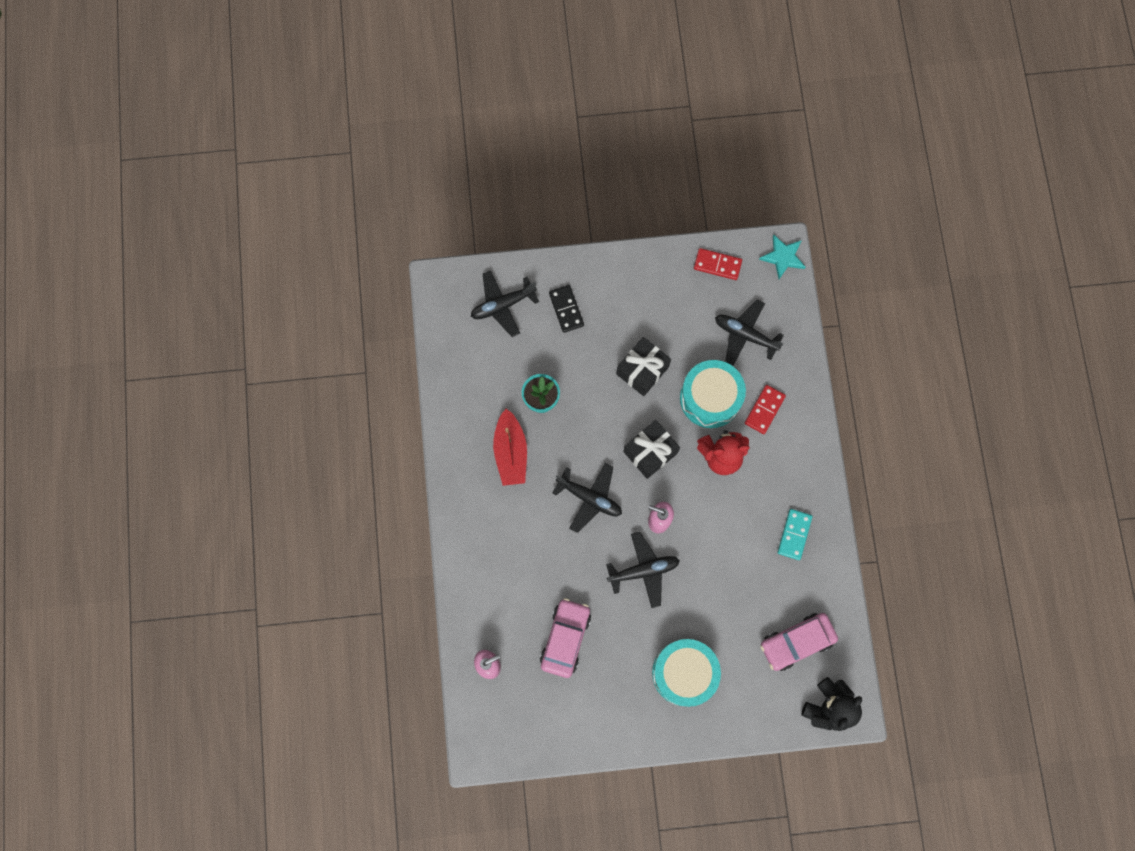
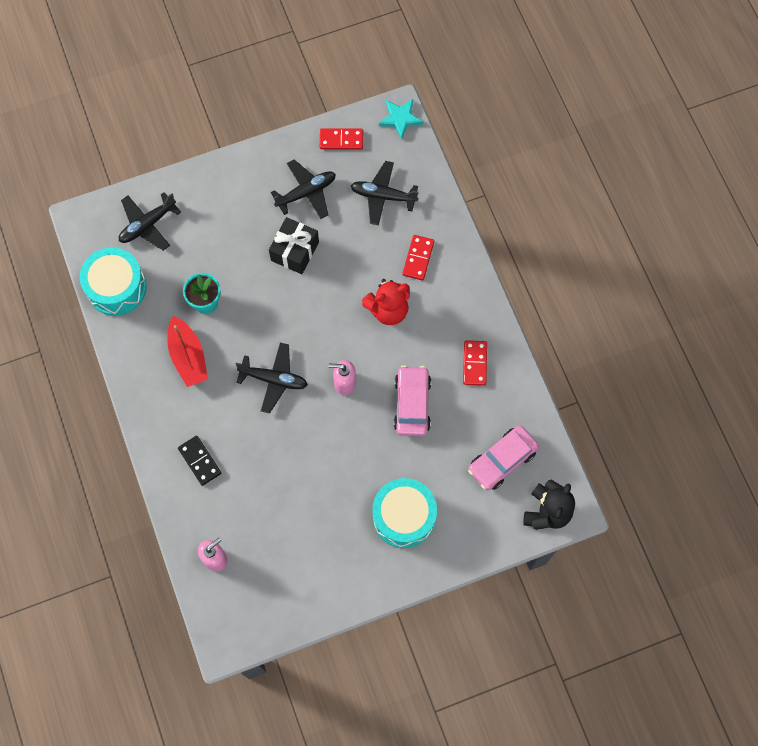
camera: 15 degrees left, 5 degrees down
pink car [540,598,591,678] -> pink car moved to [394,365,431,436]
black domino [549,285,584,333] -> black domino moved to [178,436,221,486]
black plane [606,532,680,608] -> black plane moved to [271,160,336,219]
black gift [623,420,680,479] -> none
turquoise drum [680,360,746,428] -> turquoise drum moved to [80,247,147,316]
turquoise domino [778,509,812,560] -> red domino [463,340,487,386]

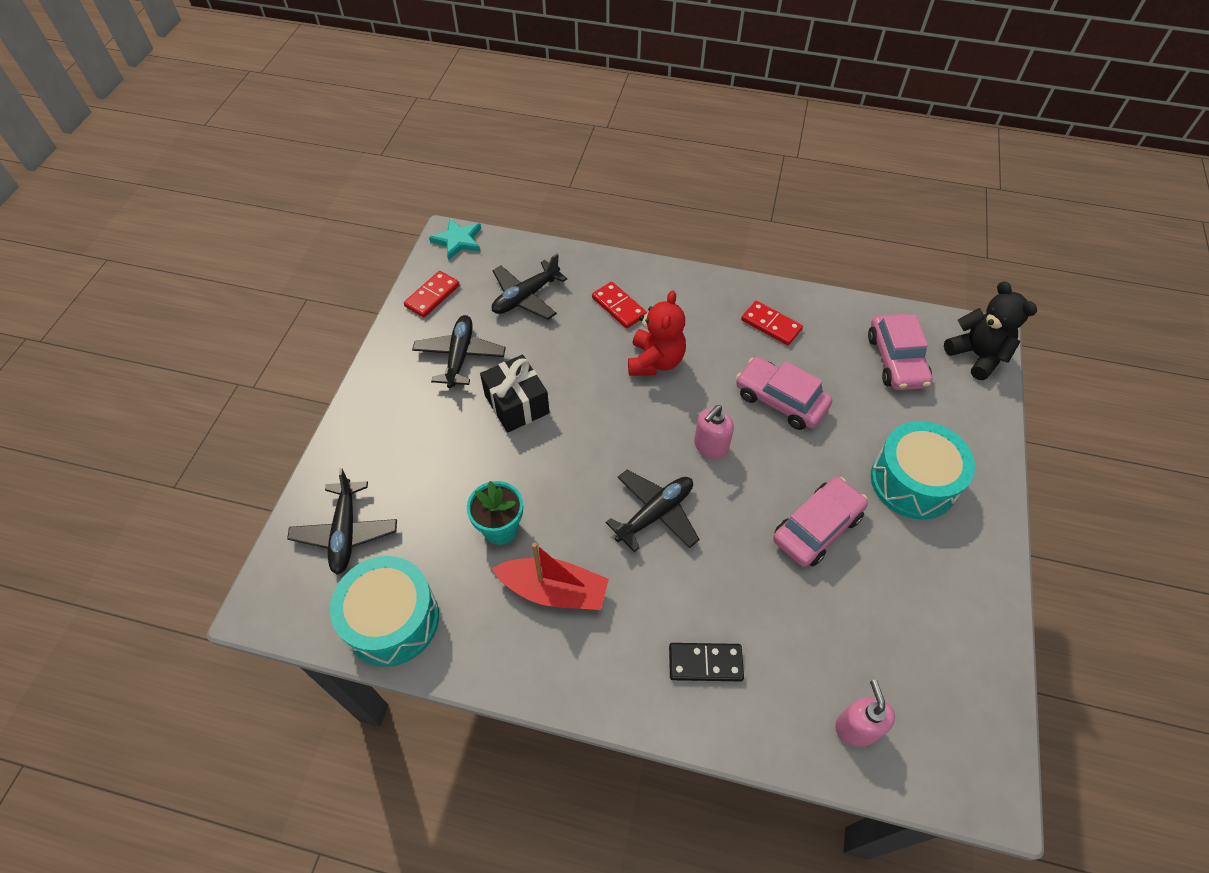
camera: 55 degrees left, 15 degrees down
none -> pink car [773,477,868,567]

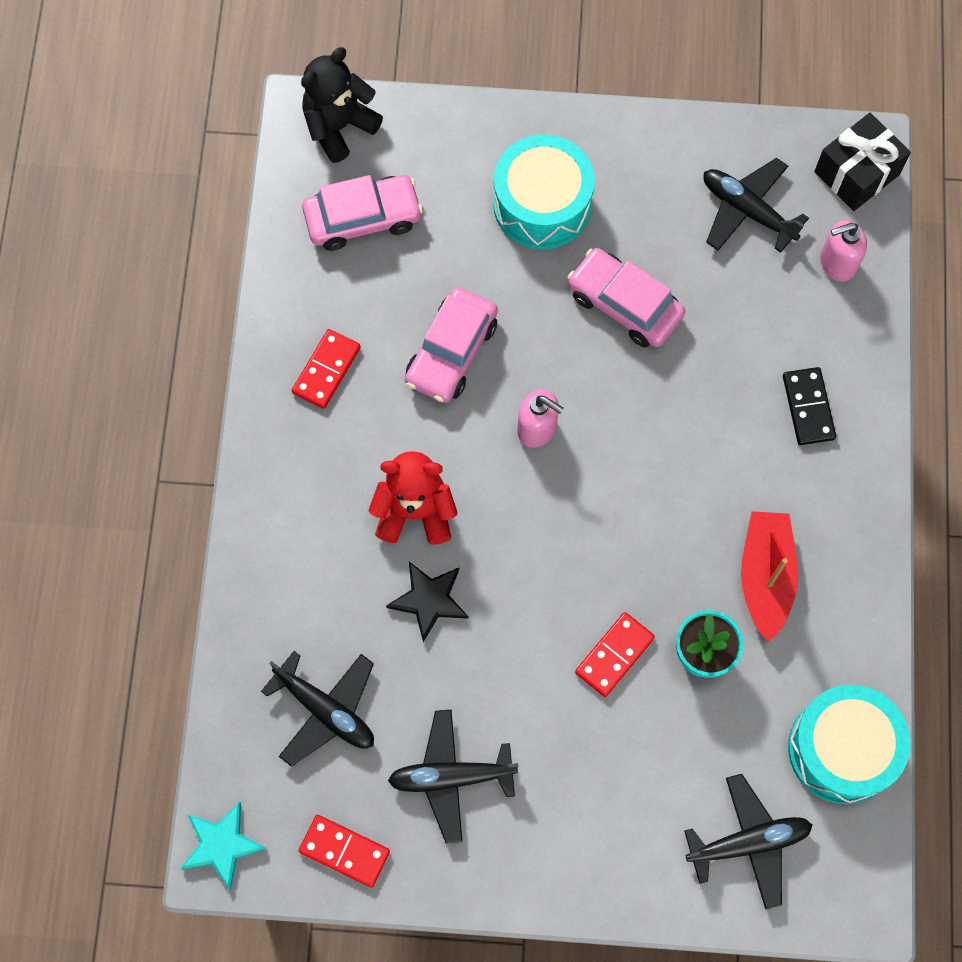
camera: 100 degrees left, 15 degrees up
black gift [480,355,550,433] -> black gift moved to [814,113,911,211]
red domino [592,282,647,328] -> red domino moved to [575,612,655,697]
black plane [606,470,700,552] -> black plane moved to [703,158,809,253]
none -> black star [386,561,468,642]

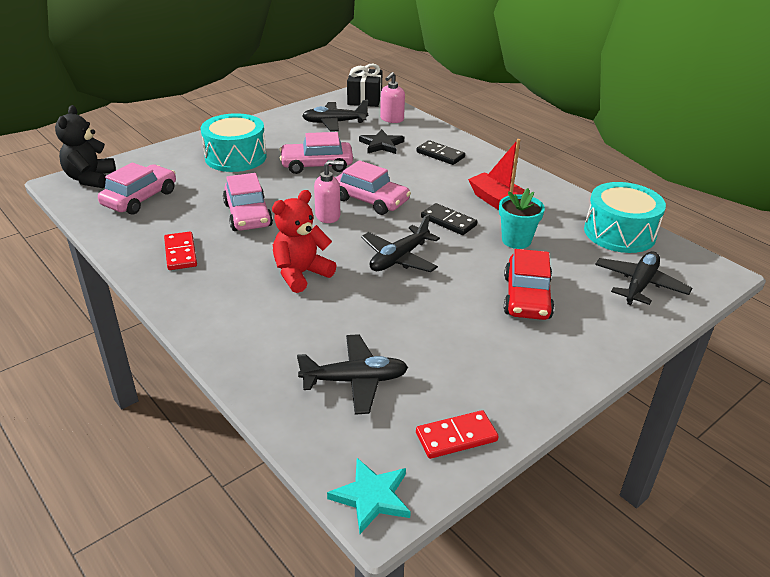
camera: 45 degrees left, 35 degrees down
black star [386,561,468,642] -> black star moved to [359,129,404,154]
black plane [388,709,518,844] -> black plane moved to [361,214,440,272]
red domino [575,612,655,697] -> none
none -> pink car [335,160,411,215]
none -> black domino [421,203,478,235]
none -> red car [504,249,555,320]

